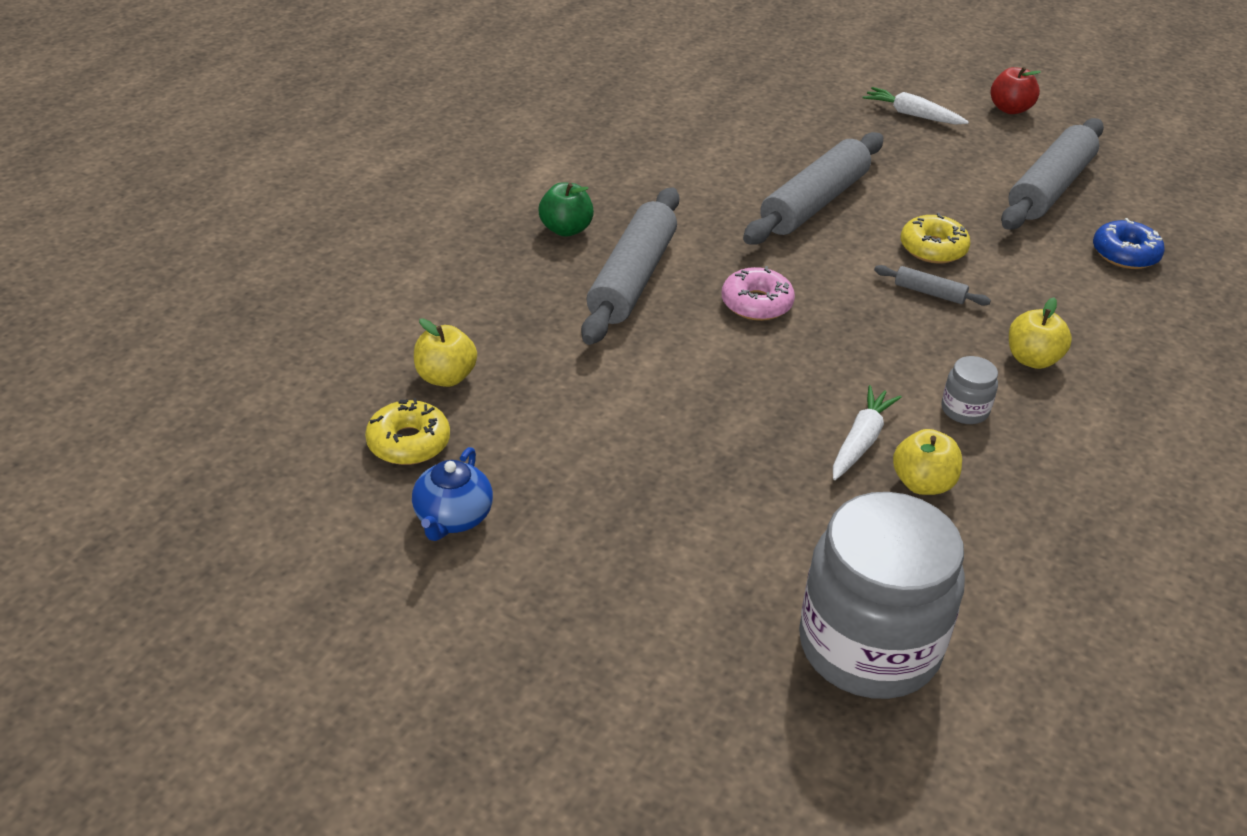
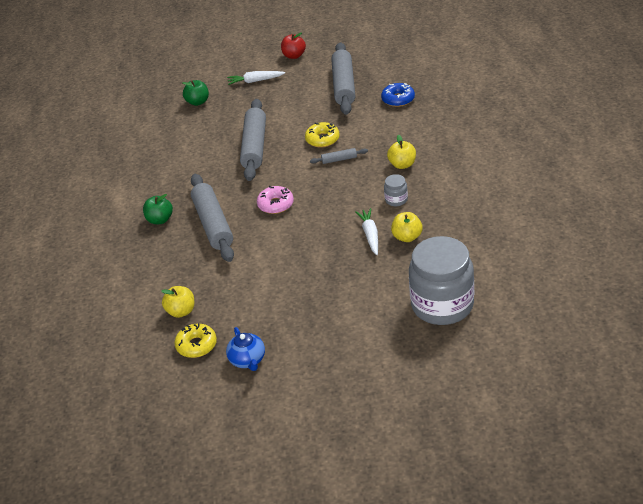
camera: 30 degrees left, 0 degrees up
none -> green apple [183,80,209,106]

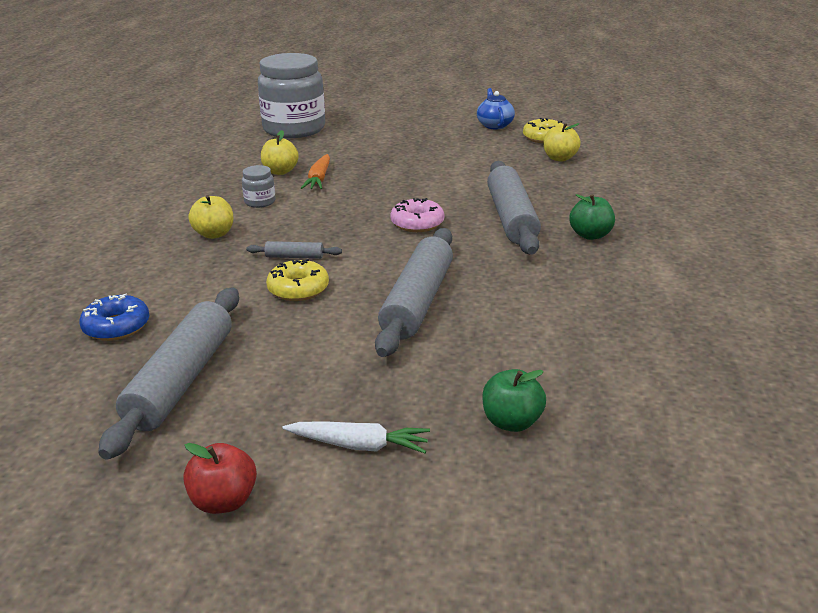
camera: 170 degrees left, 10 degrees down
white carrot [355,208,378,255] -> orange carrot [301,154,330,189]

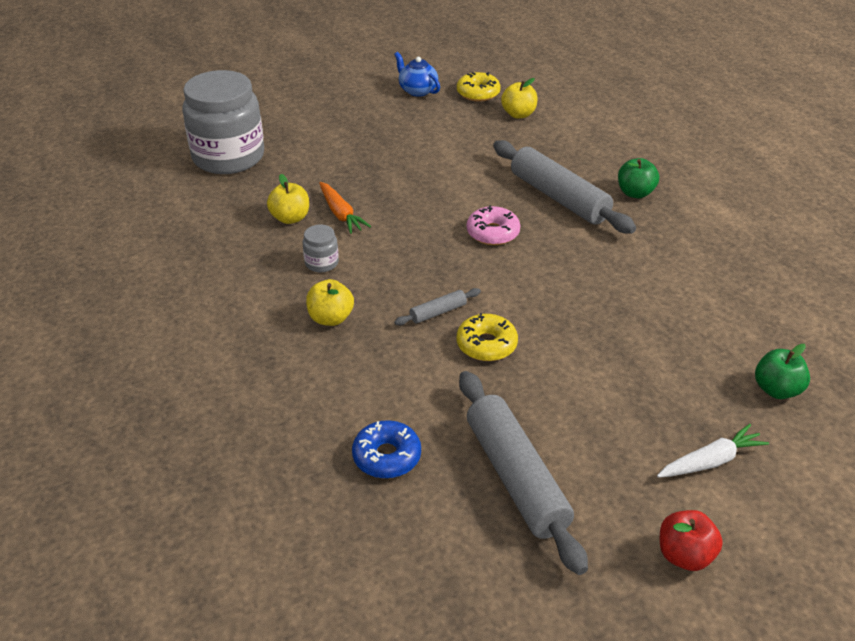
camera: 35 degrees left, 10 degrees up
grey rolling pin [375,228,453,357] -> none

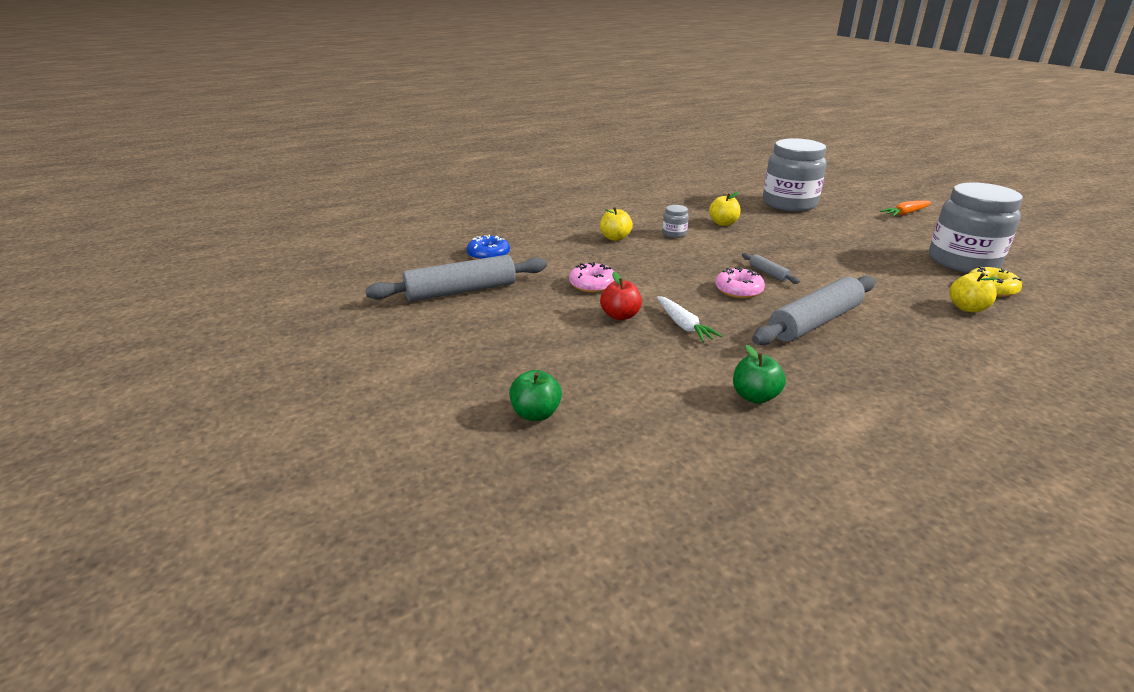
camera: 90 degrees right, 10 degrees down
orange carrot [319,182,371,234] -> orange carrot moved to [880,201,931,217]
blue teapot [394,52,440,97] -> grey jar [929,182,1023,273]
grey rolling pin [394,288,481,325] -> grey rolling pin moved to [742,253,800,284]
yellow donut [457,313,518,361] -> pink donut [569,262,615,293]
green apple [618,158,659,198] -> green apple moved to [733,345,786,404]
white carrot [657,424,769,478] -> white carrot moved to [657,296,722,342]
red apple [660,510,723,571] -> red apple moved to [600,272,642,320]

